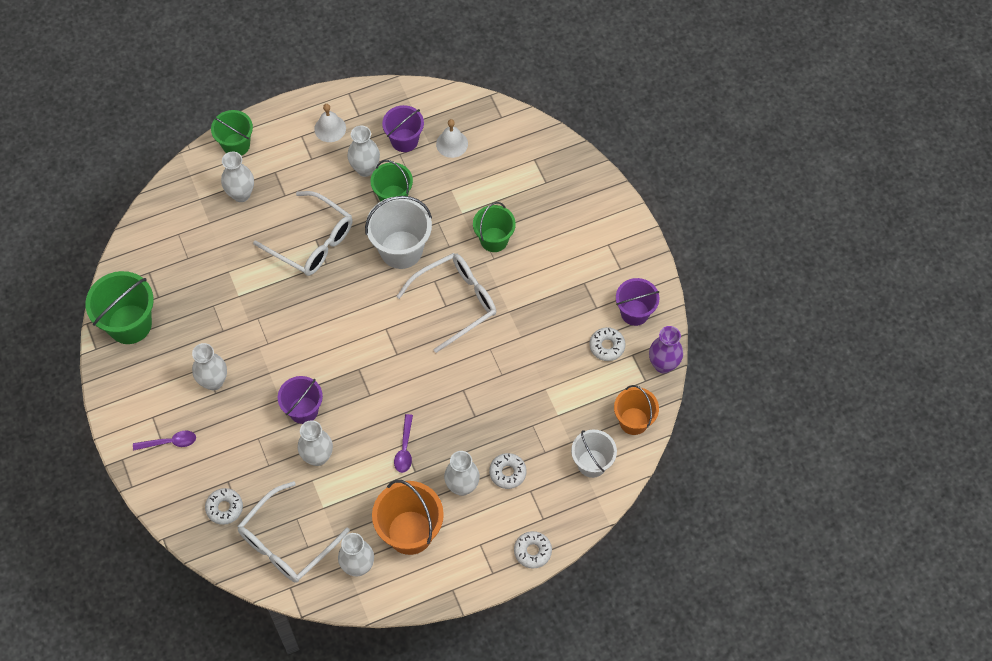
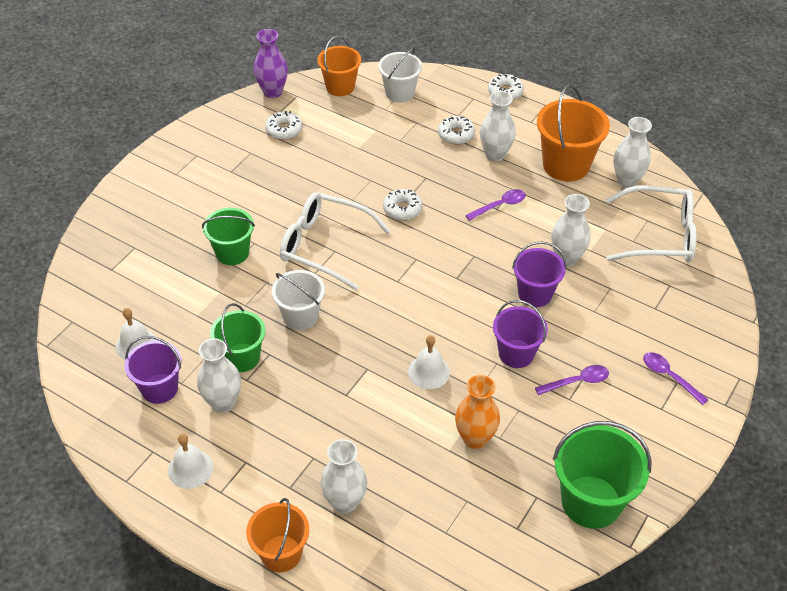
camera: 125 degrees left, 15 degrees down
white vase [192,343,227,390] -> purple spoon [535,365,609,395]
white donut [205,488,243,525] -> white donut moved to [383,189,423,220]
green bucket [211,110,253,156] -> orange bucket [246,498,309,572]
white glasses [253,191,353,276] -> none
white bucket [365,196,432,269] -> white bucket [272,270,325,330], size x0.66
purple bucket [616,278,659,326] -> purple bucket moved to [493,300,548,368]
none -> white bell [408,335,450,389]
none -> orange vase [455,375,500,449]

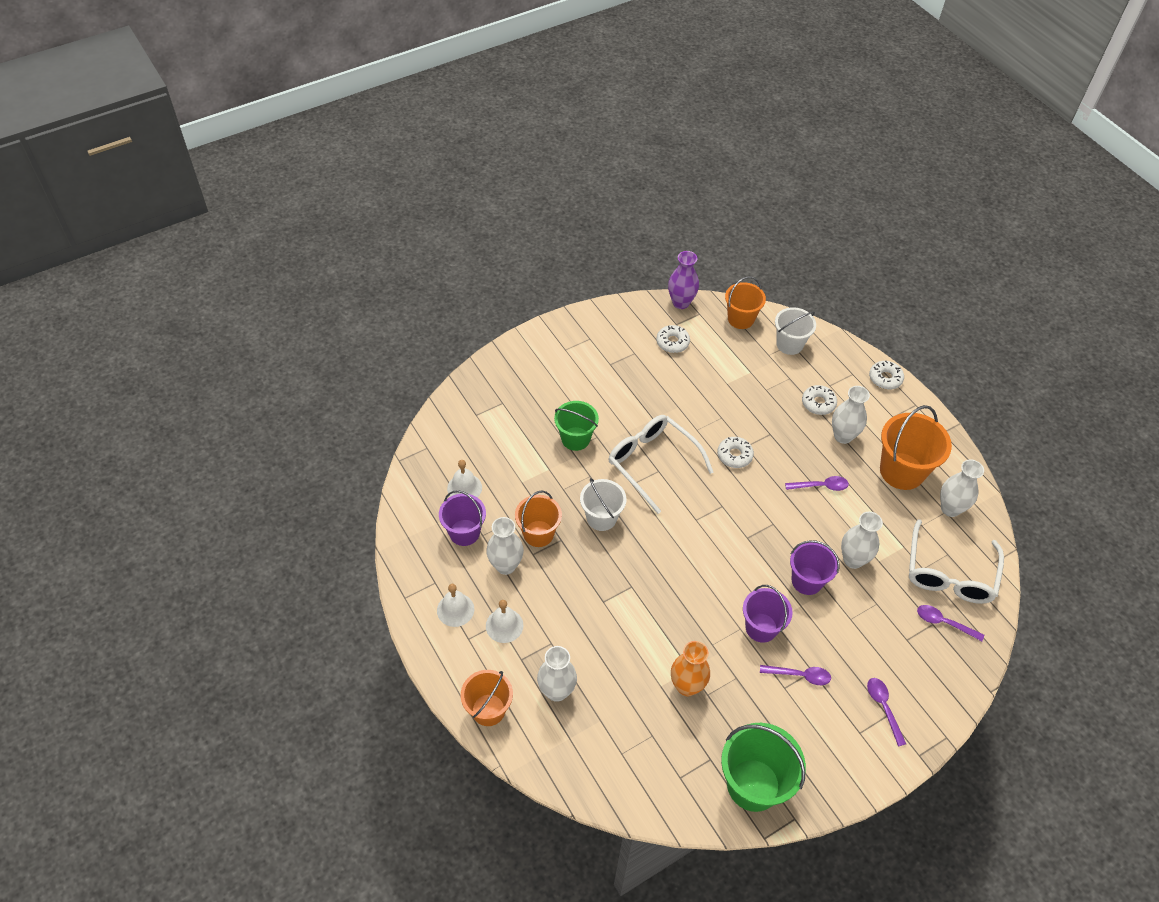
camera: 25 degrees right, 5 degrees up
green bucket [210,303,265,372] -> orange bucket [515,491,562,547]
white bell [408,335,450,389] -> white bell moved to [486,600,523,643]
white glasses [606,185,697,262] -> white glasses turned 75 degrees clockwise [909,519,1004,604]
none -> purple spoon [917,605,984,641]

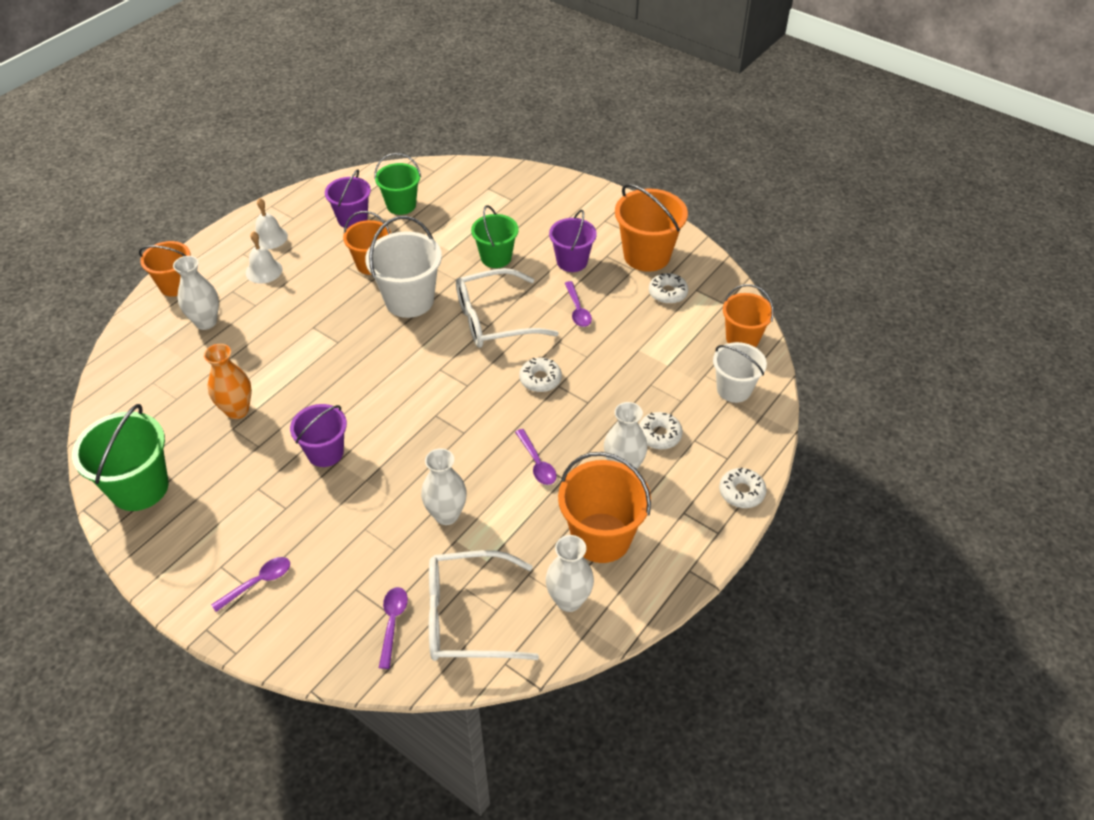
camera: 70 degrees right, 5 degrees down
white bell [447,460,482,498] -> green bucket [374,153,421,215]
white vase [486,517,524,575] -> none
white bucket [580,478,627,531] -> white bucket [365,216,442,318], size x1.52
white glasses [608,415,714,514] -> white glasses turned 135 degrees counterclockwise [456,268,559,348]
purple vase [668,251,699,309] -> none
purple spoon [760,665,831,685] -> purple spoon moved to [565,281,592,327]
purple bucket [790,540,840,595] -> purple bucket moved to [549,210,597,272]
none -> orange bucket [615,184,688,272]

